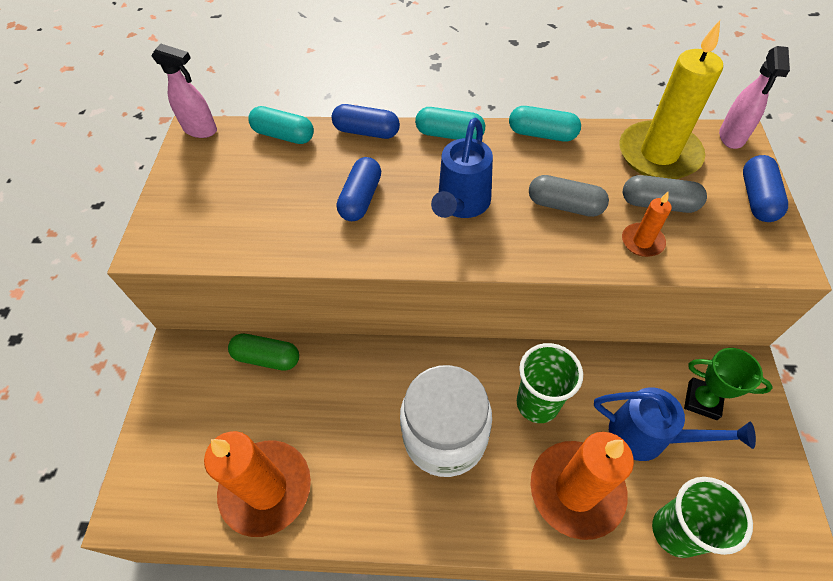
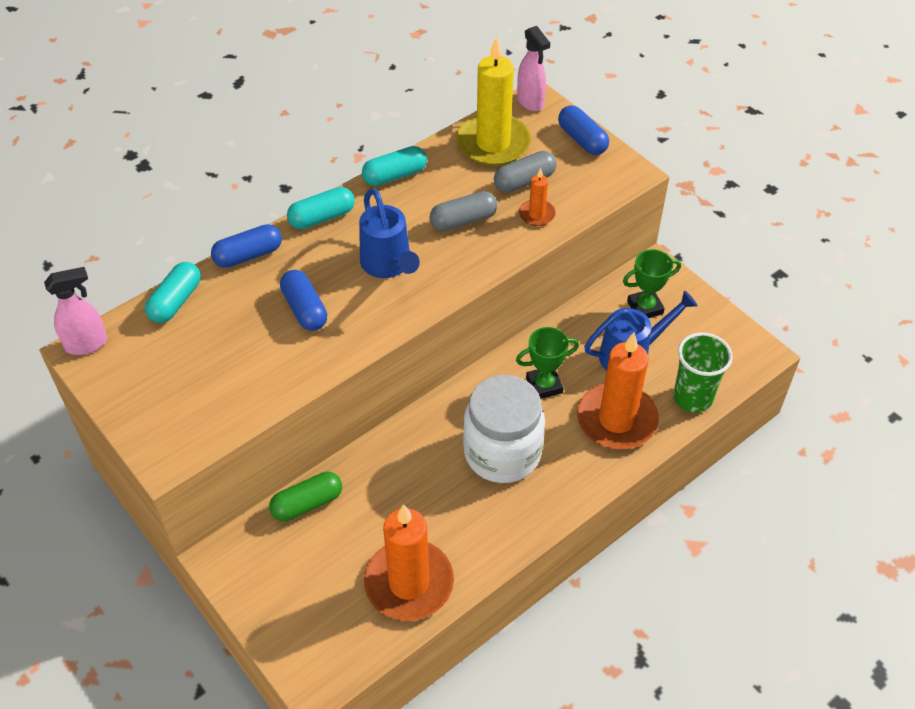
camera: 45 degrees left, 5 degrees down
turquoise capsule [248,106,314,144] -> turquoise capsule turned 45 degrees counterclockwise [145,262,201,323]
green cup [517,343,583,423] -> green trophy [516,327,579,399]

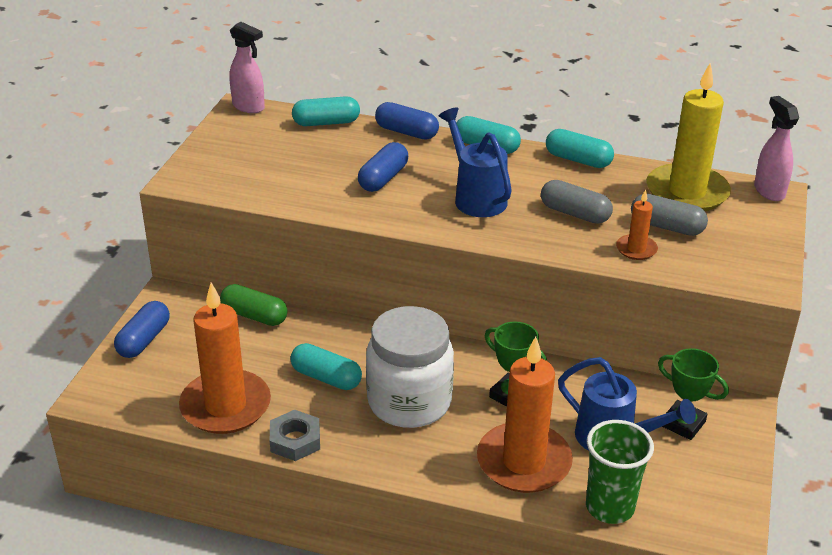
camera: 55 degrees right, 15 degrees down
blue watering can [359,188,420,278] -> blue watering can turned 120 degrees clockwise [439,108,512,217]
pink spray bottle [517,26,550,111] -> pink spray bottle turned 135 degrees clockwise [754,96,799,201]
blue capsule [558,105,609,155] -> blue capsule moved to [114,301,170,358]
none -> grey nut [270,410,320,461]
none -> turquoise capsule [290,343,362,390]

